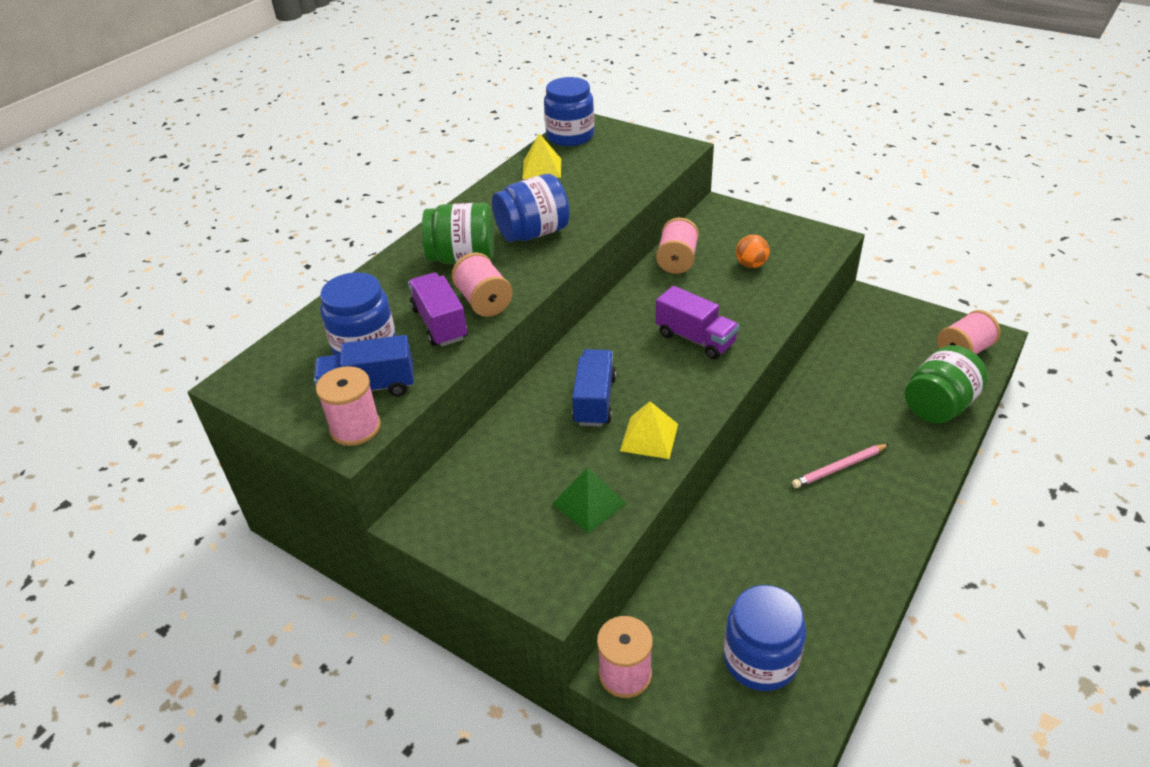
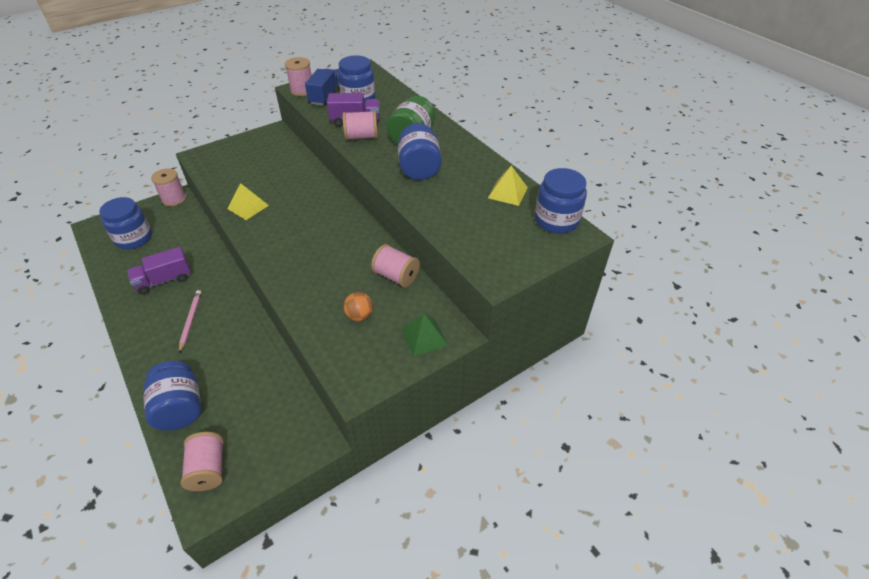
camera: 110 degrees right, 5 degrees up
green pyramid [552,467,626,533] -> green pyramid moved to [402,313,448,356]
blue truck [572,349,616,427] -> none
purple truck [656,286,739,359] -> purple truck moved to [128,247,191,295]
green jar [905,345,988,424] -> blue jar [143,361,201,431]

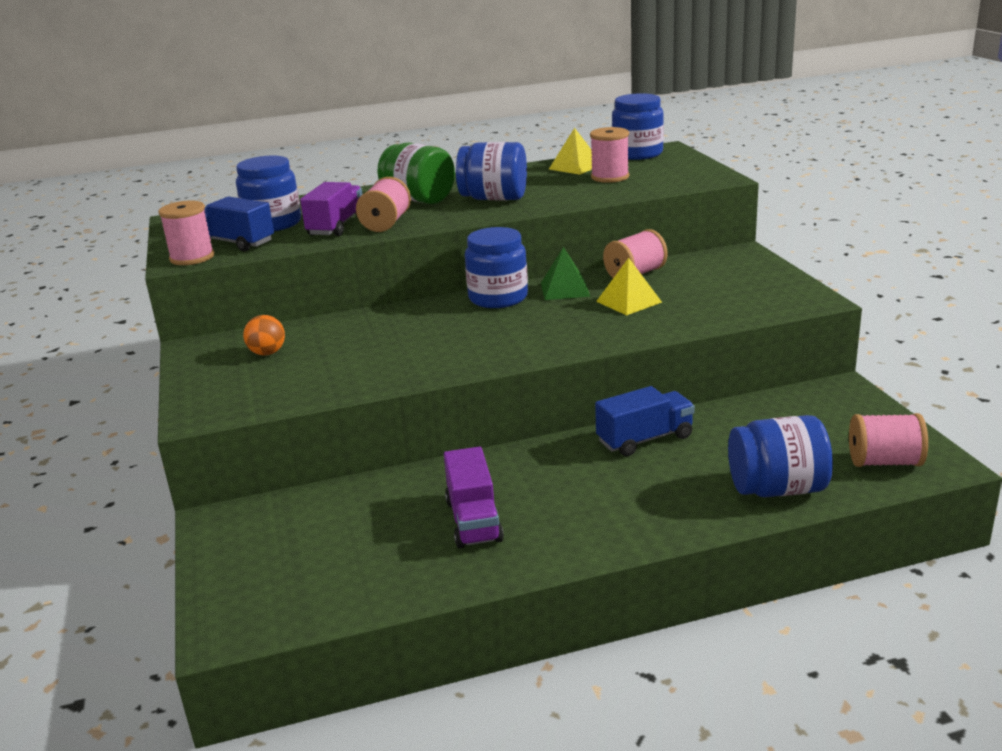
camera: 70 degrees left, 20 degrees down
blue jar [99,197,152,249] -> blue jar moved to [465,227,528,308]
pink spool [151,168,186,206] -> pink spool moved to [590,127,629,183]
pink pencil [179,290,202,353] -> none
yellow pyramid [227,183,269,220] -> yellow pyramid moved to [596,258,662,315]
orange ball [344,292,373,321] -> orange ball moved to [243,315,285,355]
green pyramid [402,313,448,356] -> green pyramid moved to [541,247,590,300]
none -> blue truck [595,386,695,456]

